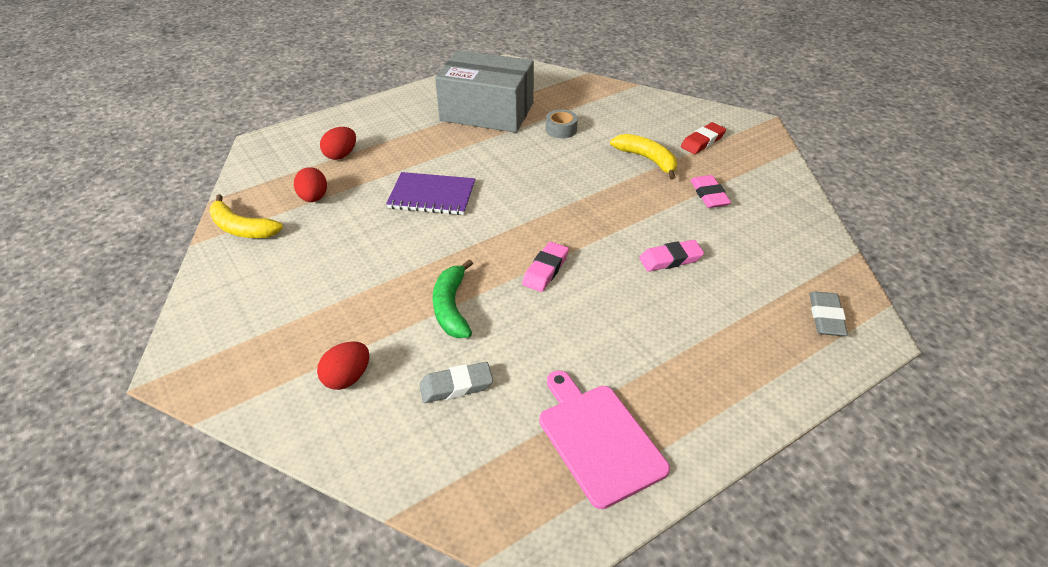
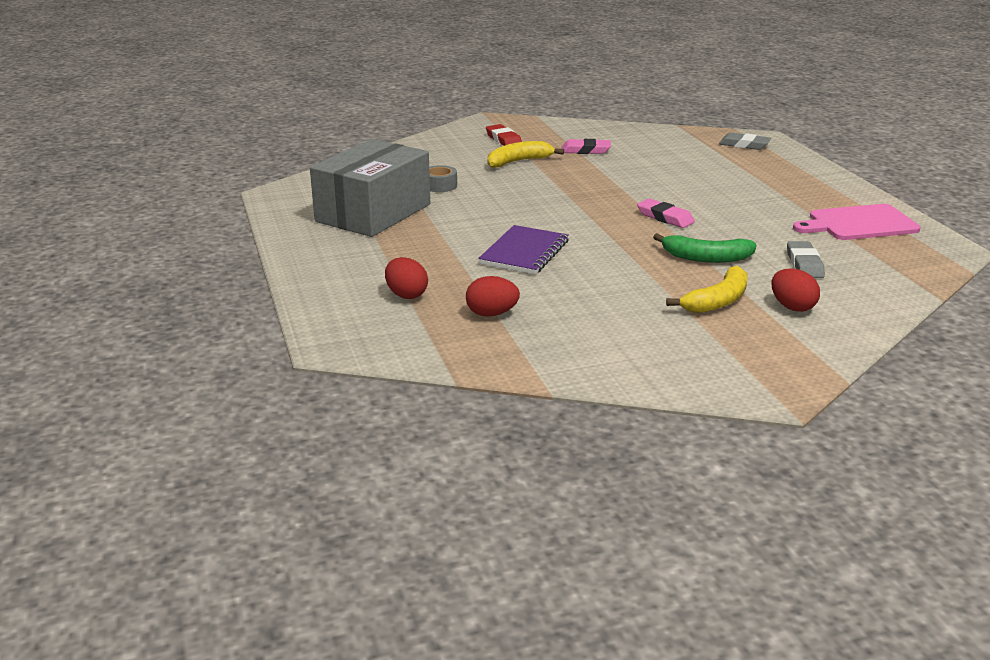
camera: 75 degrees left, 15 degrees down
yellow banana [209,194,283,238] -> yellow banana moved to [666,266,747,313]
pink eraser [639,240,704,272] -> none

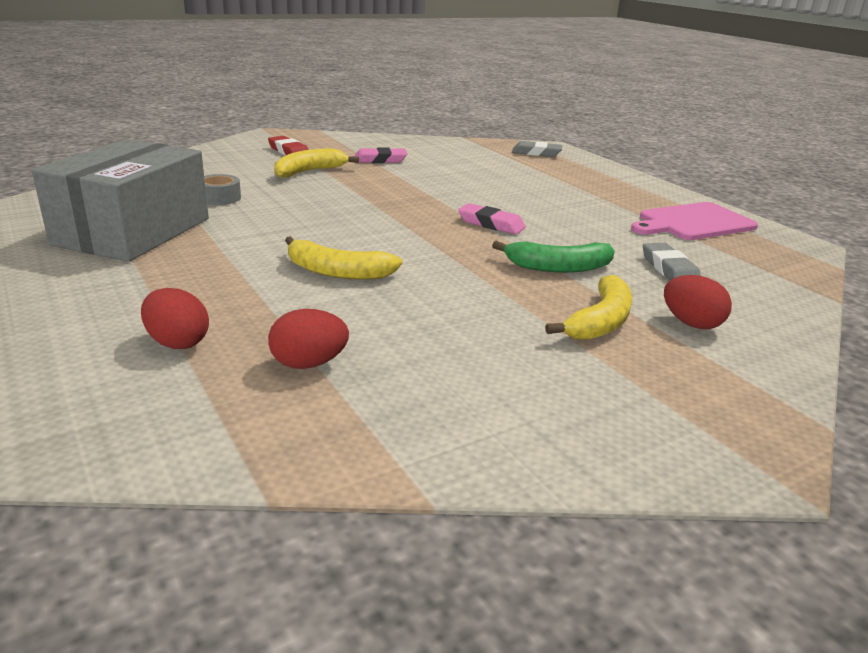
camera: 15 degrees left, 0 degrees up
purple notebook [478,225,569,274] -> yellow banana [285,236,402,280]

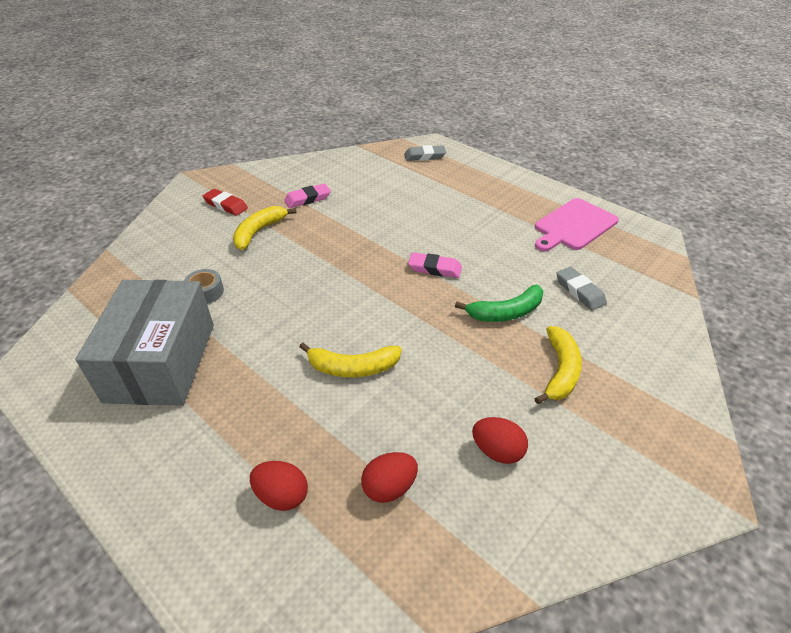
camera: 15 degrees left, 15 degrees up
red egg [664,275,732,329] -> red egg moved to [472,417,528,464]

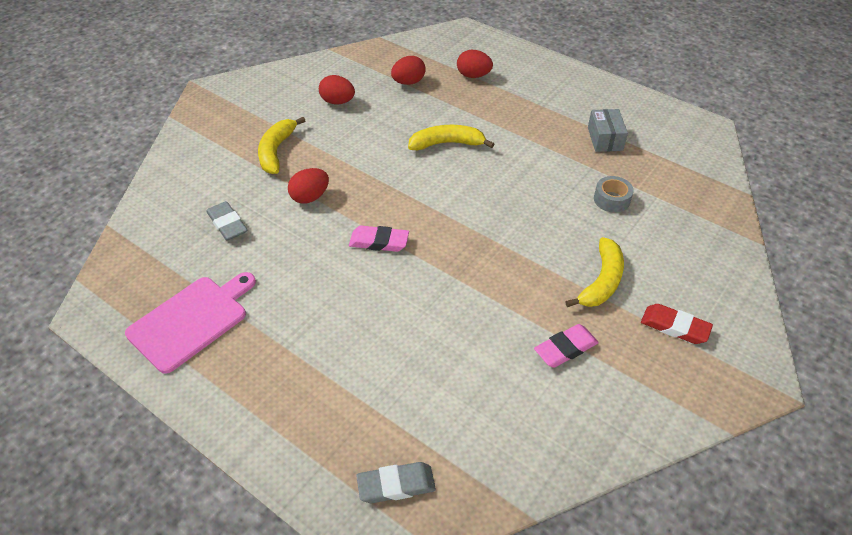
camera: 175 degrees right, 5 degrees up
grey box [75,280,214,406] -> grey box [588,109,628,152], size x0.43
green banana [455,285,543,322] -> red egg [288,168,329,204]

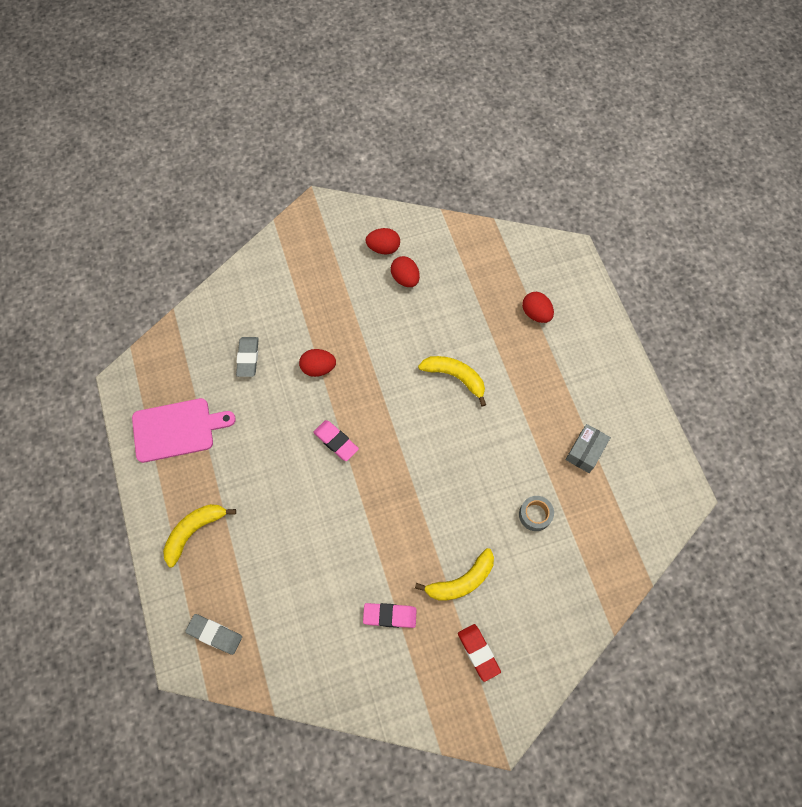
camera: 35 degrees right, 20 degrees up
yellow banana [258,117,305,174] -> yellow banana moved to [163,504,236,567]
red egg [391,56,426,85] -> red egg moved to [366,228,400,254]

